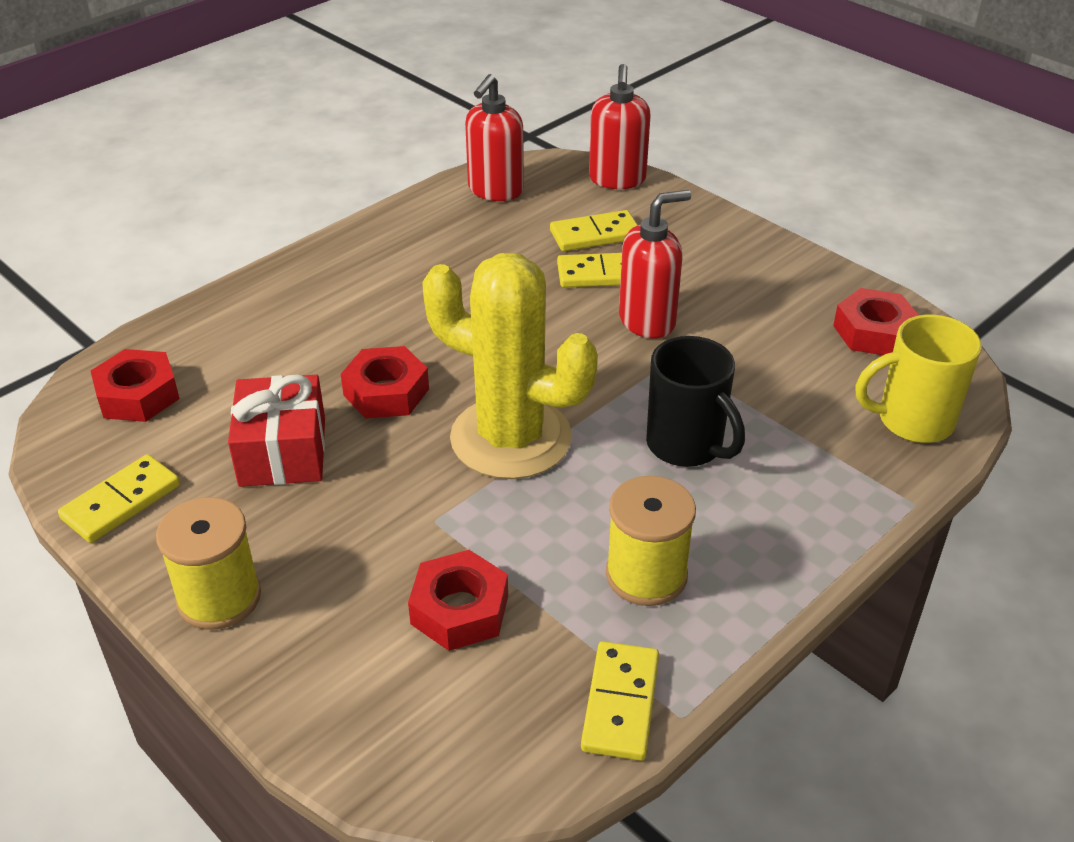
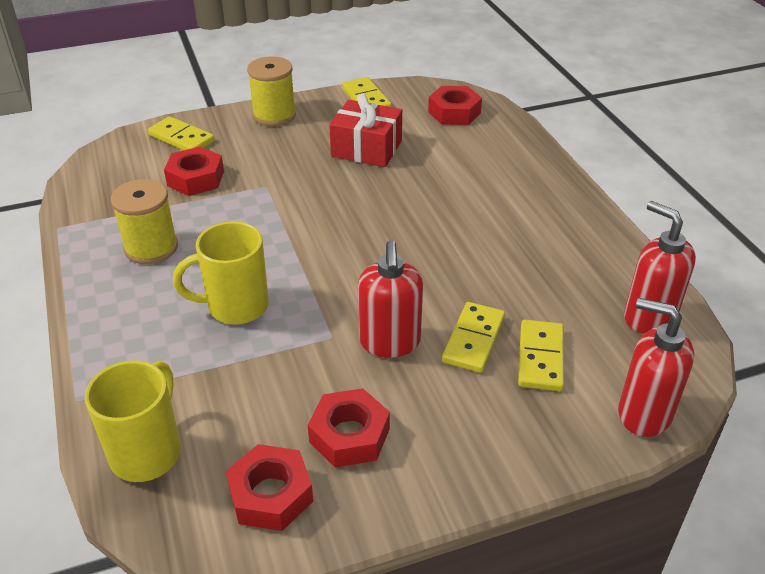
camera: 115 degrees right, 0 degrees up
red nut [341,346,429,419] -> red nut moved to [308,388,390,468]
yellow cactus [422,253,598,479] -> none
yellow domino [581,641,659,761] -> yellow domino moved to [148,116,215,150]
black mug [646,336,745,467] -> yellow mug [173,221,269,324]

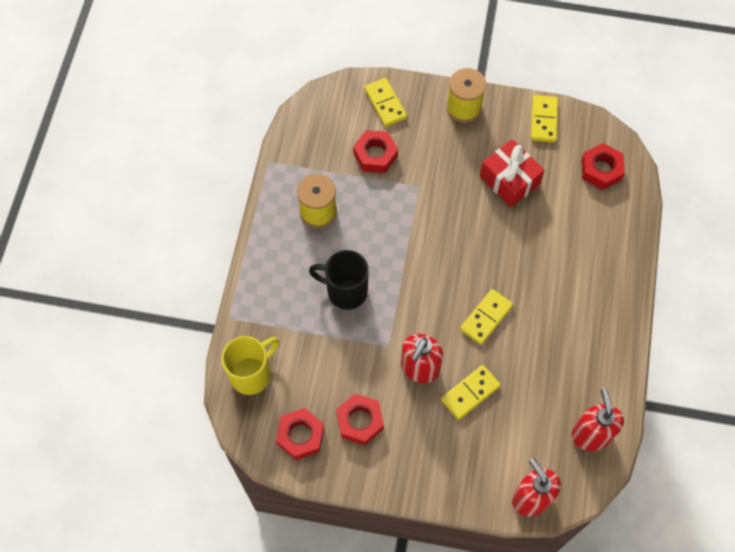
camera: 30 degrees right, 25 degrees up
yellow mug [173,221,269,324] -> black mug [309,250,369,310]
yellow domino [518,320,564,391] -> yellow domino moved to [460,289,513,345]

